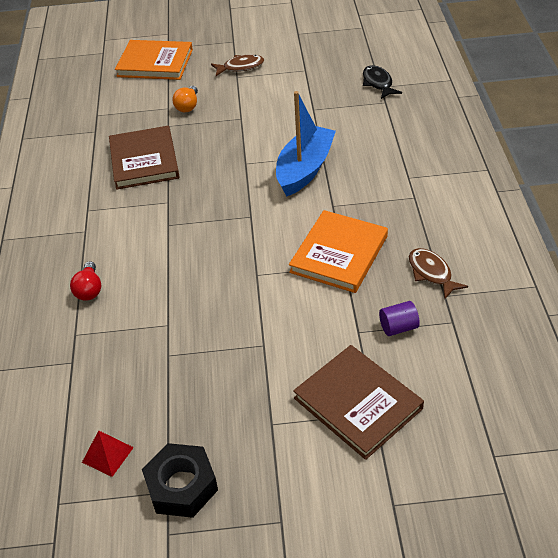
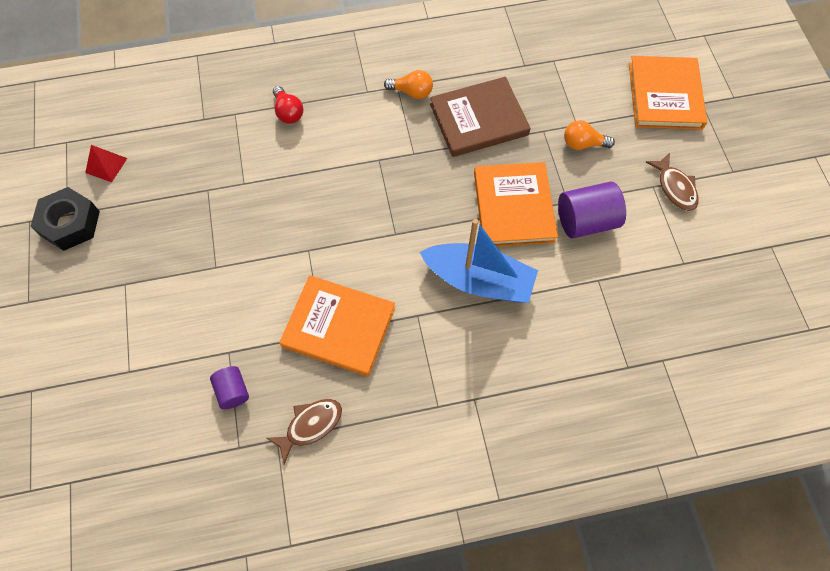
camera: 80 degrees right, 20 degrees up
red light bulb [70,261,101,301] -> red light bulb turned 105 degrees counterclockwise [273,86,303,124]
brown book [293,345,424,460] -> none
black fish [363,65,402,99] -> none
none -> orange light bulb [384,70,433,99]
none -> orange book [474,162,558,247]
none -> purple cylinder [558,181,626,238]

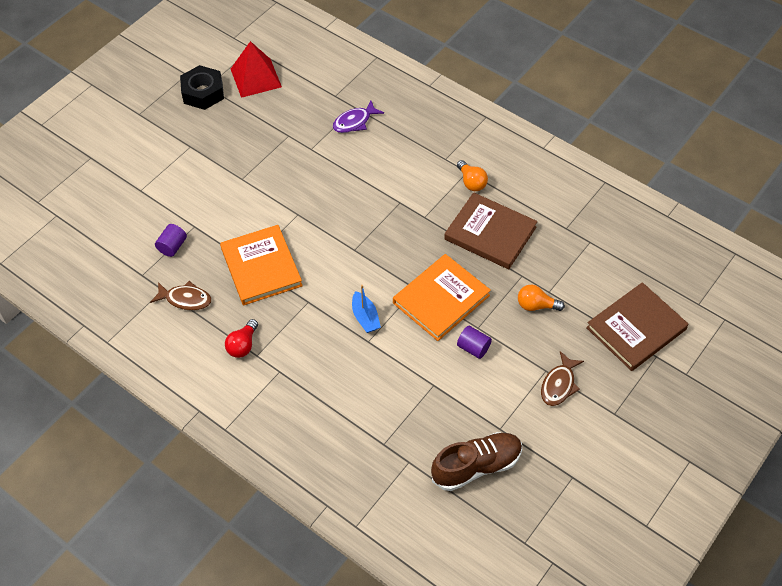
camera: 50 degrees right, 10 degrees down
red pyramid [85,145,127,182] -> red pyramid [231,41,282,98], size x1.76
red light bulb [273,86,303,124] -> red light bulb moved to [225,319,258,358]
blue boat [420,219,538,303] -> blue boat [352,285,381,333], size x0.50
purple cylinder [558,181,626,238] -> purple cylinder [457,326,492,359], size x0.58
orange light bulb [564,120,615,150] -> orange light bulb turned 45 degrees counterclockwise [518,285,565,311]
orange book [629,56,707,130] -> brown book [586,282,688,371]
none -> purple fish [333,101,384,133]
none -> brown shoe [431,432,522,491]

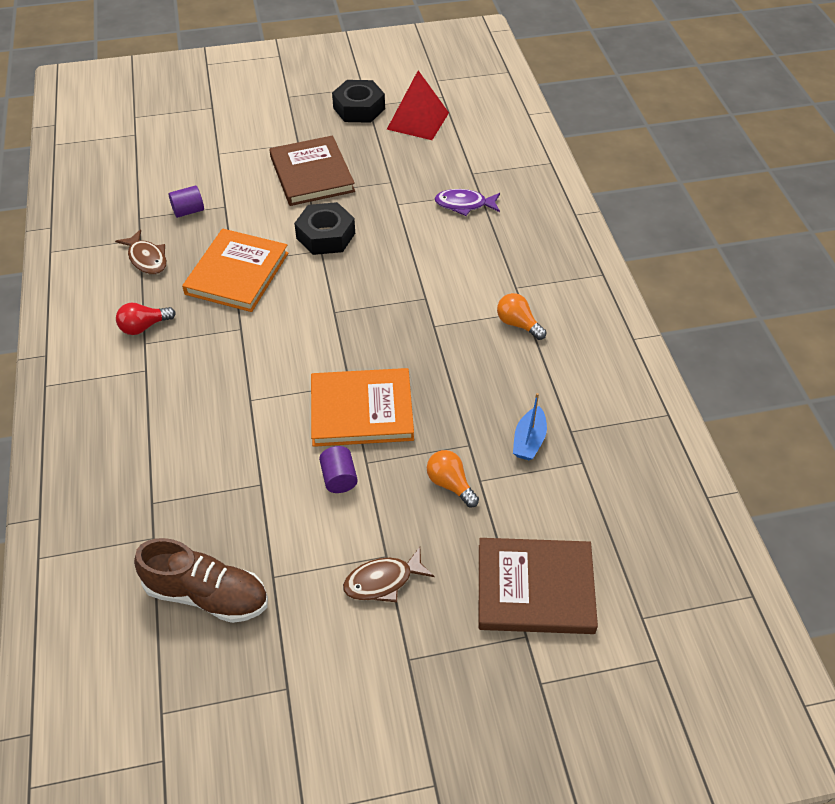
camera: 40 degrees right, 5 degrees down
blue boat [352,285,381,333] -> blue boat moved to [513,393,547,461]
brown book [444,192,537,269] -> brown book moved to [270,136,355,206]
orange light bulb [457,160,488,191] -> orange light bulb turned 120 degrees clockwise [497,293,546,340]
none -> black nut [294,202,355,255]

